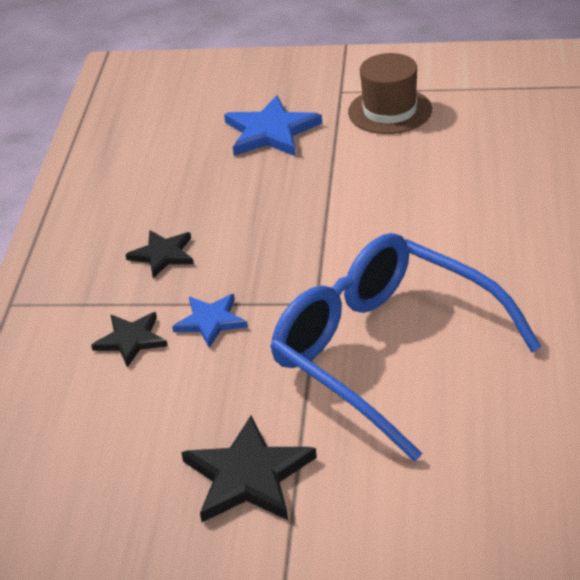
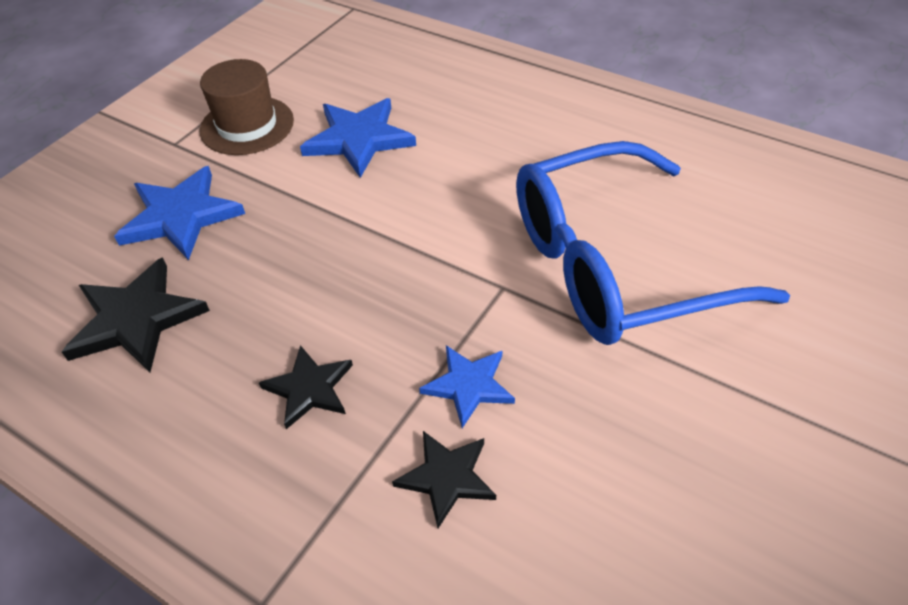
camera: 65 degrees left, 10 degrees up
black star [181,416,317,522] -> black star moved to [62,257,210,372]
none -> blue star [300,98,416,178]

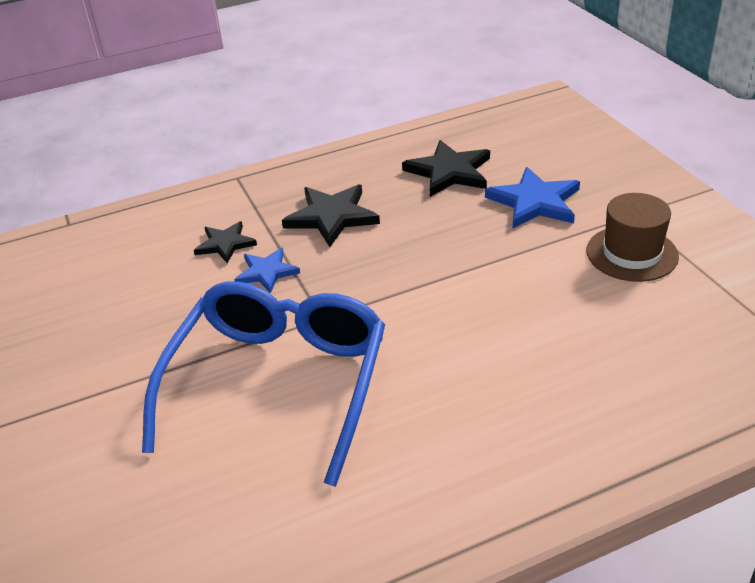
camera: 125 degrees right, 10 degrees down
black star [259,345,353,429] -> black star [282,184,380,247], size x1.60
blue star [300,98,416,178] -> none

